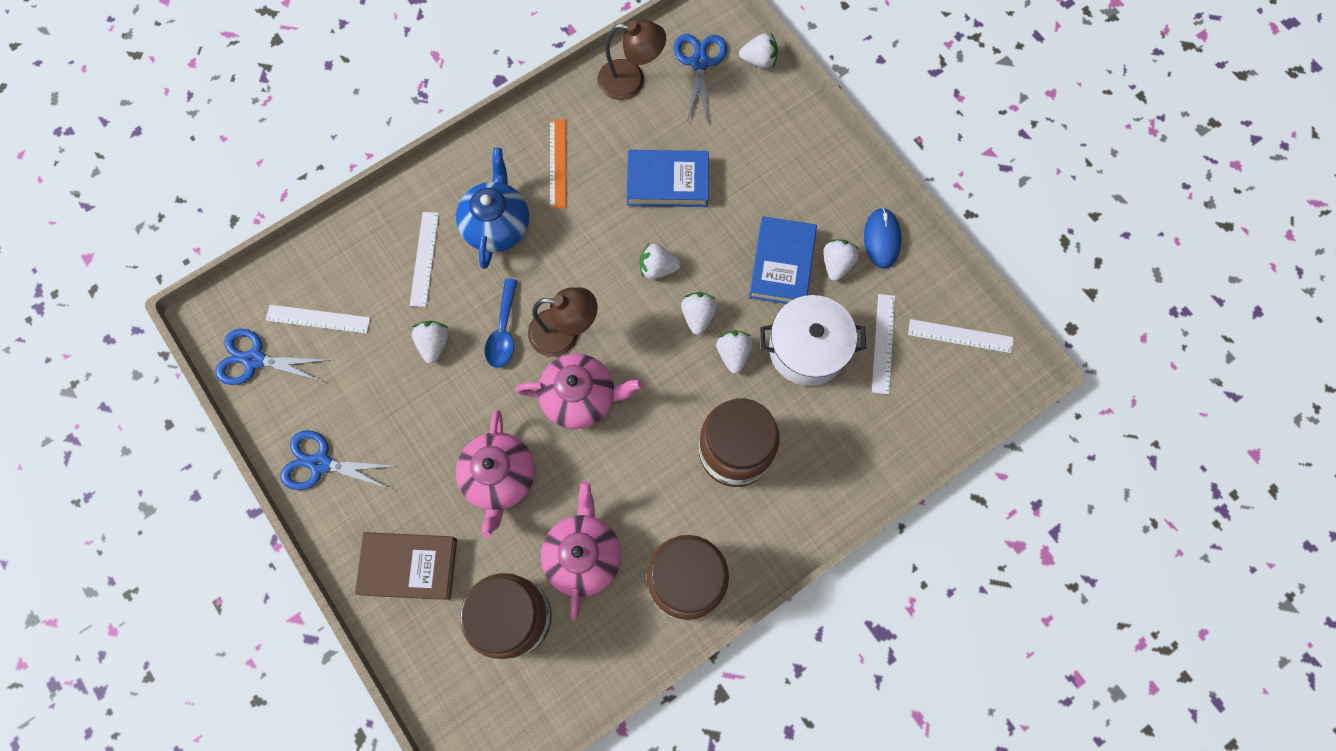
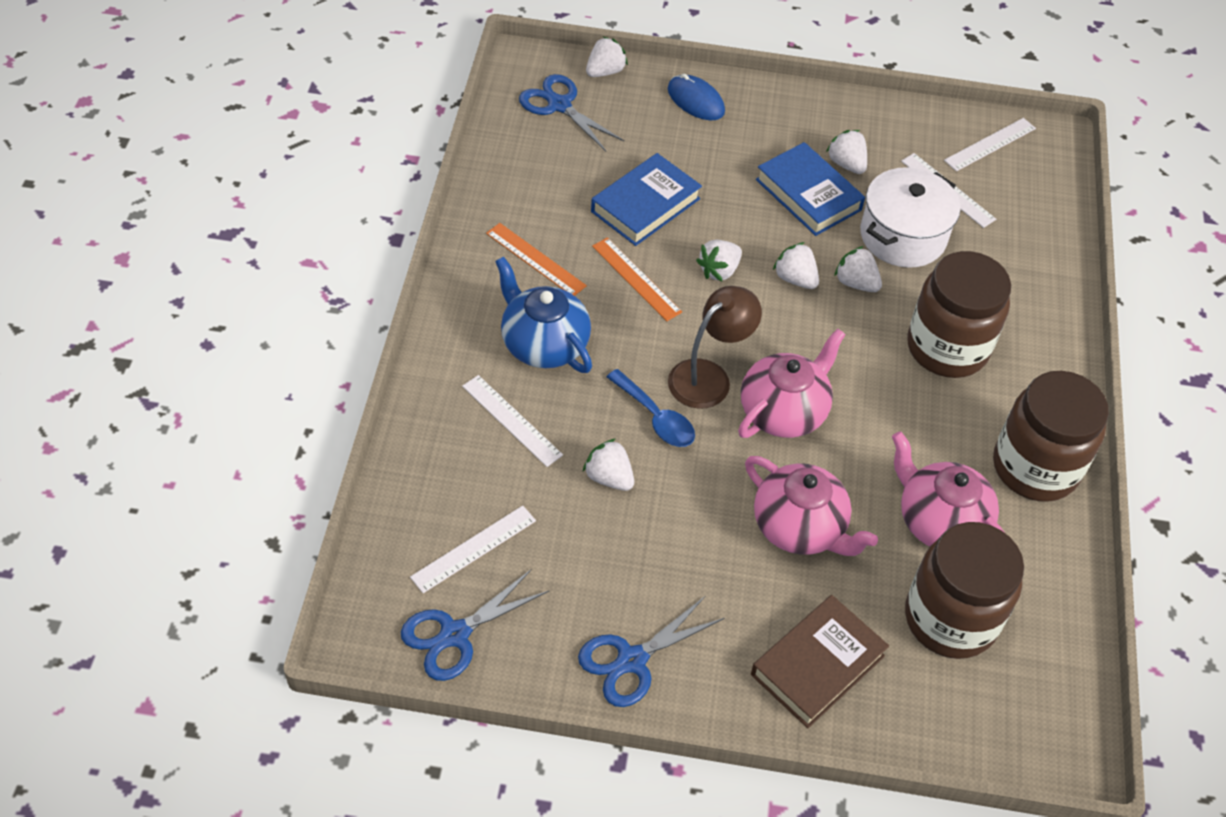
camera: 50 degrees left, 20 degrees down
brown lamp [597,20,666,100] -> none
blue mouse [864,208,902,269] -> blue mouse moved to [668,74,725,120]
none -> orange ruler [592,237,682,321]

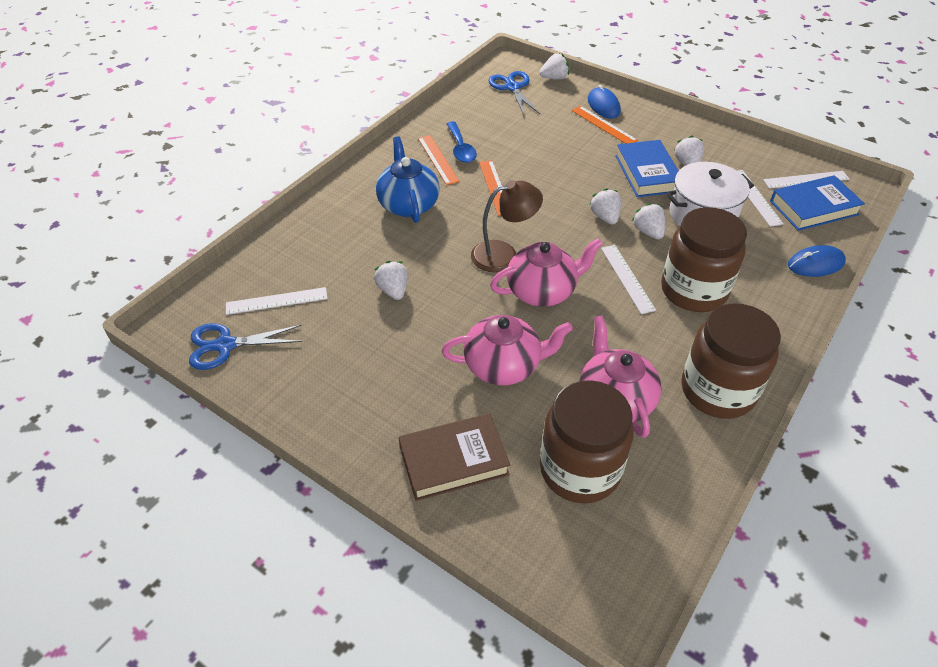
camera: 30 degrees right, 5 degrees down
white ruler [462,375,563,467] -> white ruler moved to [601,245,656,314]
blue scissors [578,596,725,707] -> none
blue book [591,153,702,246] -> blue book moved to [770,175,865,231]
blue spoon [607,369,695,447] -> blue spoon moved to [447,121,477,163]
white strawberry [696,240,742,282] -> none
pink teapot [745,456,878,556] -> pink teapot turned 75 degrees counterclockwise [442,315,573,386]
none -> orange ruler [572,106,638,144]
none -> blue mouse [788,245,846,277]

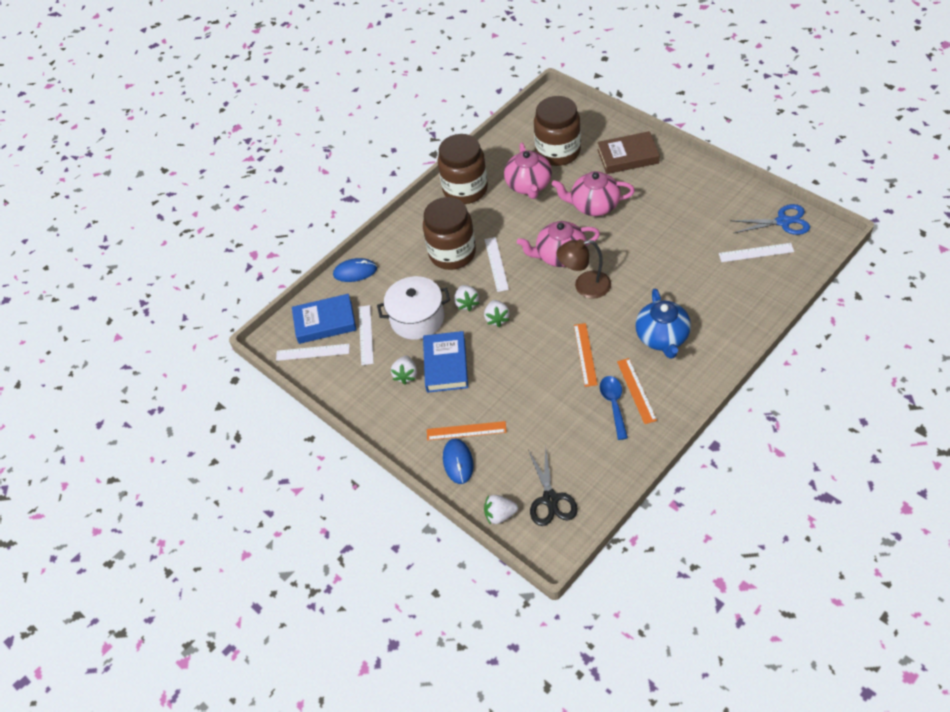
camera: 165 degrees left, 5 degrees up
white strawberry [374,261,408,300] -> none
blue scissors [489,71,540,115] -> black scissors [528,448,578,526]
orange ruler [572,106,638,144] -> orange ruler turned 60 degrees counterclockwise [427,421,507,441]

